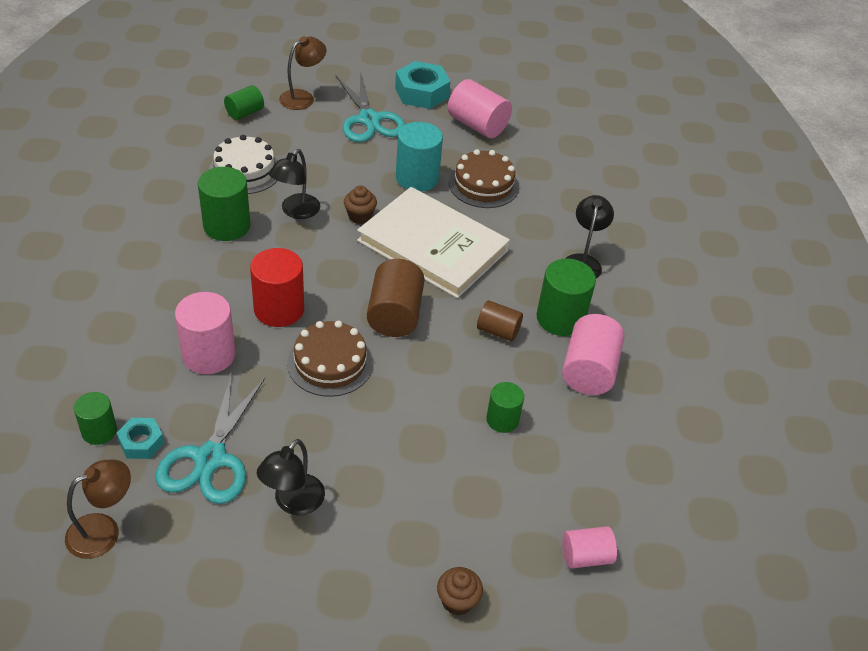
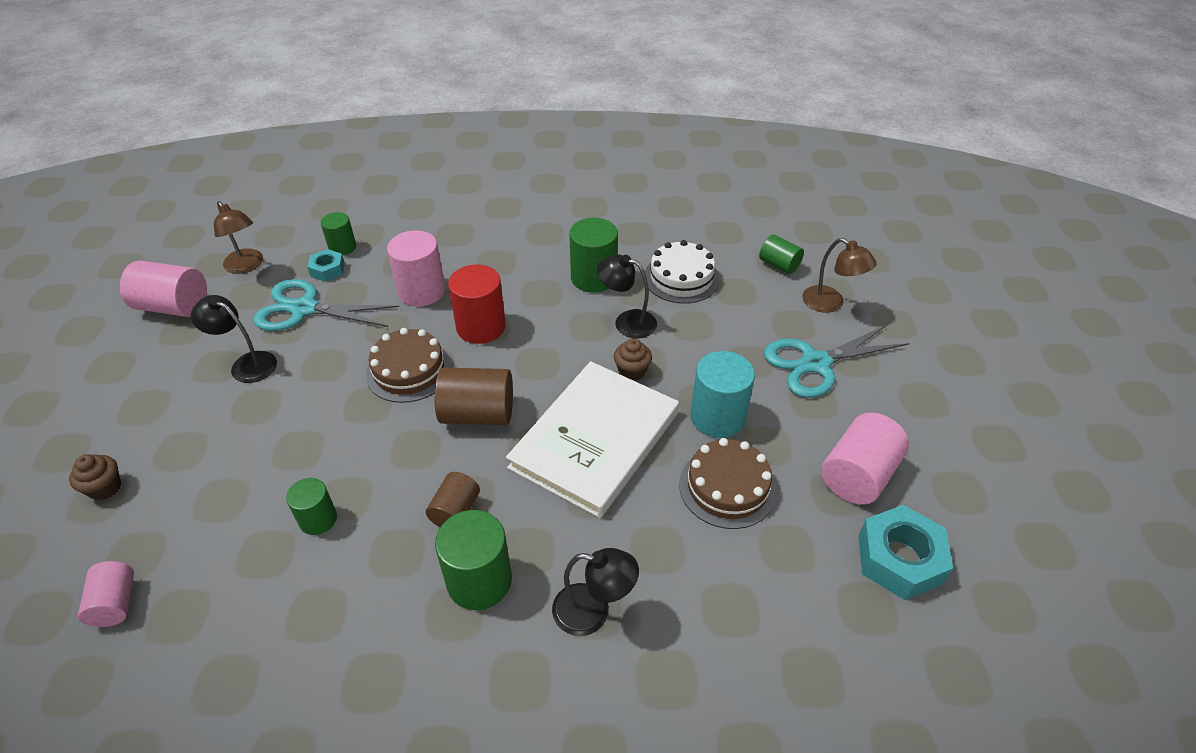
camera: 90 degrees right, 0 degrees up
turquoise nut [395,61,450,109] -> turquoise nut moved to [858,505,953,600]
pink cylinder [562,314,624,395] -> pink cylinder moved to [120,261,207,317]

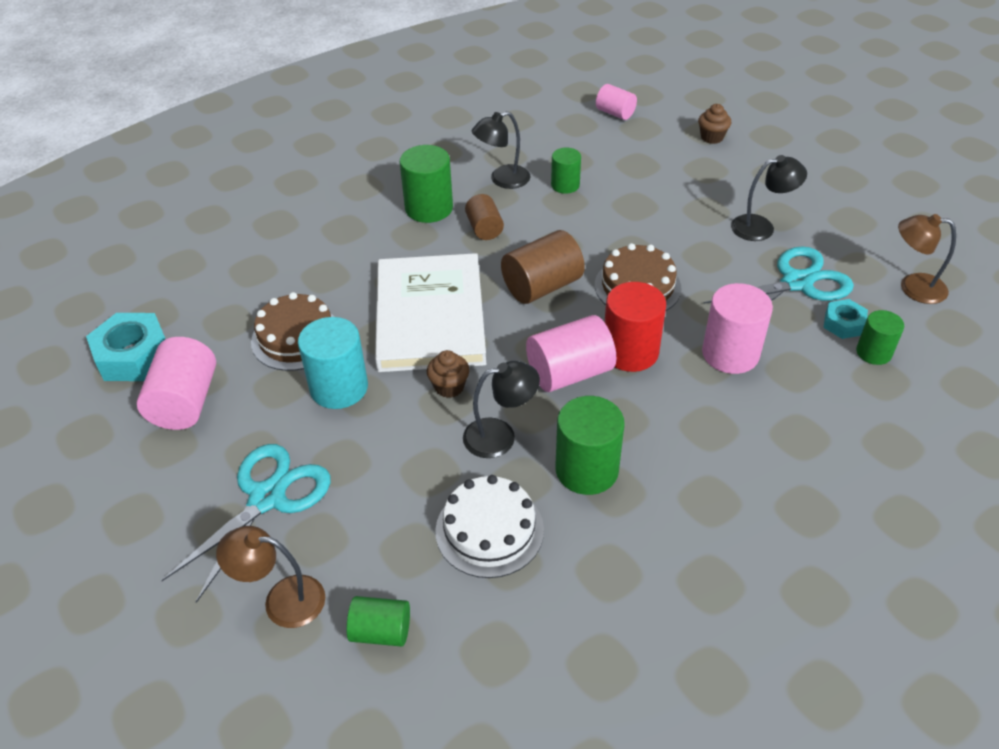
camera: 145 degrees right, 0 degrees up
pink cylinder [120,261,207,317] -> pink cylinder moved to [526,315,616,392]
black lamp [552,548,639,636] -> black lamp moved to [472,111,530,189]

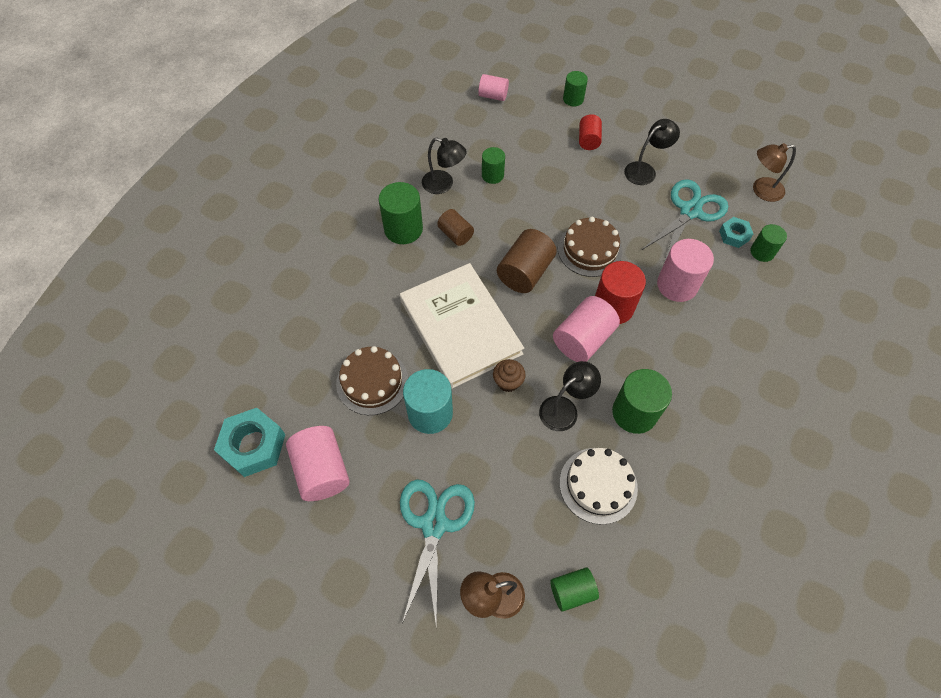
camera: 25 degrees left, 15 degrees up
black lamp [472,111,530,189] -> black lamp turned 105 degrees counterclockwise [422,137,467,194]
brown cupcake [698,104,731,144] -> green cylinder [563,71,588,106]
none -> red cylinder [579,114,602,150]

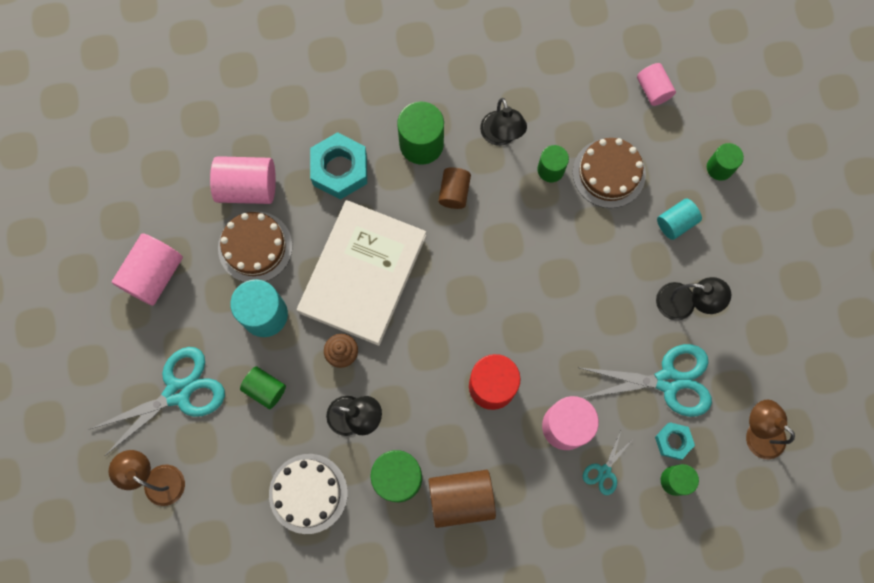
camera: 50 degrees right, 15 degrees up
turquoise nut [214,408,286,477] -> turquoise nut moved to [310,132,367,200]
brown cylinder [497,229,557,293] -> brown cylinder moved to [428,470,496,528]
green cylinder [550,567,599,612] -> green cylinder moved to [240,366,286,409]
pink cylinder [553,296,620,362] -> pink cylinder moved to [210,156,276,204]
brown cake [558,217,623,277] -> brown cake moved to [573,138,646,208]
red cylinder [579,114,602,150] -> turquoise cylinder [657,199,702,240]
none -> turquoise scissors [583,431,634,495]

